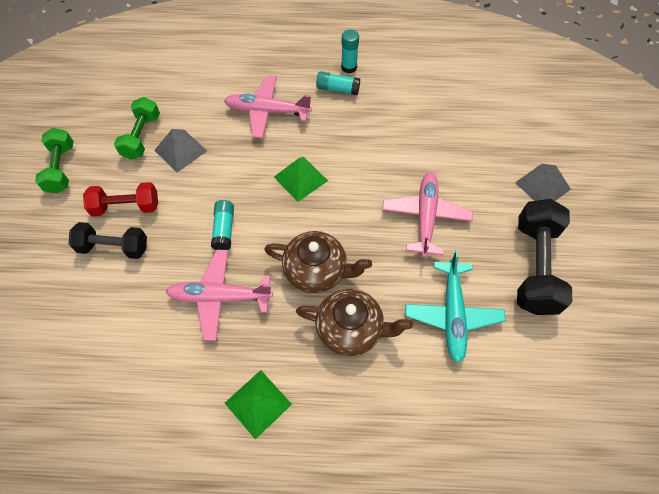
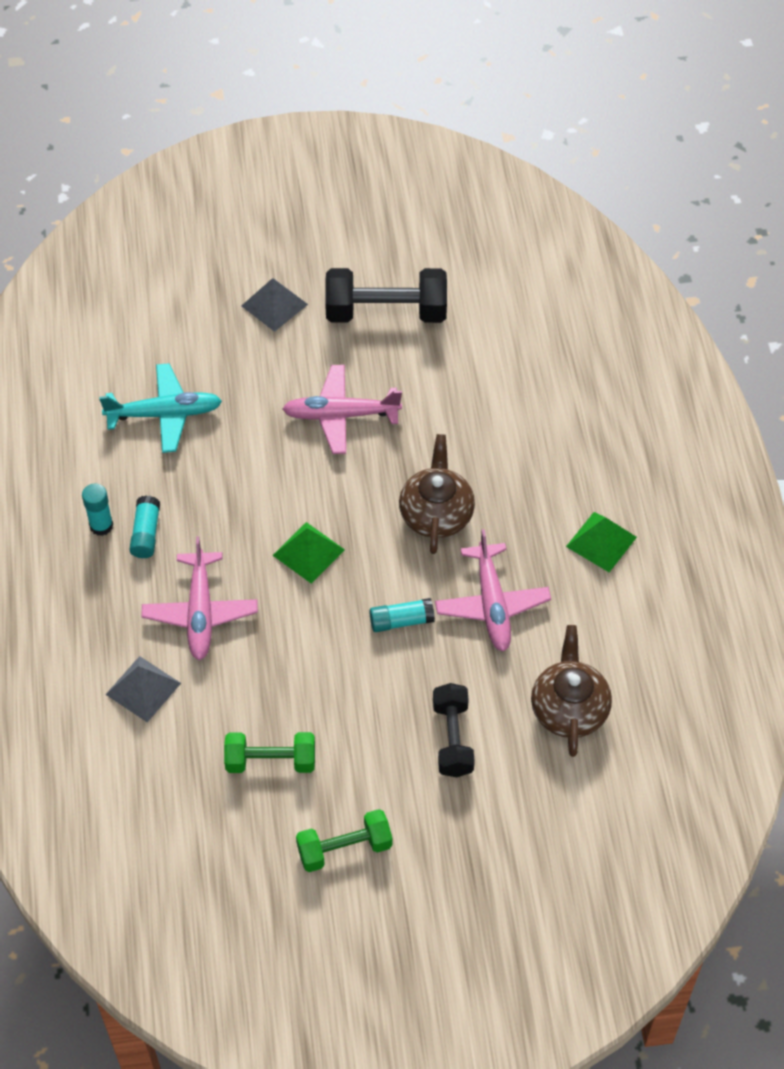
camera: 100 degrees left, 5 degrees down
red dumbbell [83,182,158,216] -> none
grey pyramid [154,129,207,172] -> grey pyramid moved to [105,656,181,722]
brown teapot [296,288,413,356] -> brown teapot moved to [531,625,612,757]
turquoise plane [405,250,506,363] -> turquoise plane moved to [99,363,222,453]

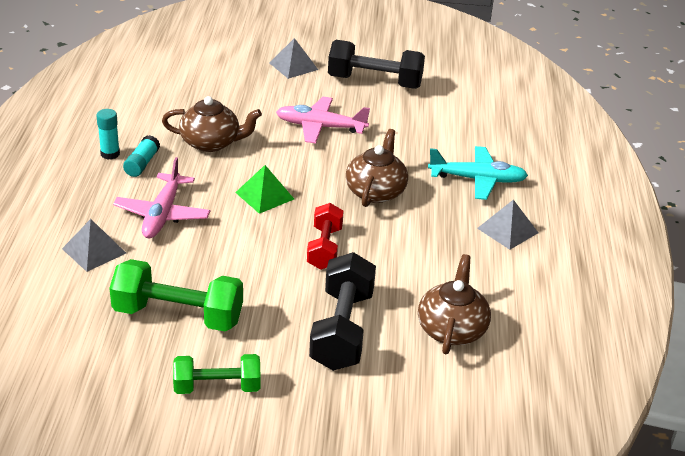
camera: 10 degrees right, 20 degrees down
turquoise plane [99,363,222,453] -> turquoise plane moved to [428,146,528,200]
green dumbbell [224,732,315,773] -> green dumbbell [109,259,243,331], size x1.56
turquoise glue stick [369,598,435,632] -> red dumbbell [307,203,344,270]
black dumbbell [433,683,475,777] -> black dumbbell [309,252,376,371], size x1.56
pink plane [435,529,551,652] -> none
green pyramid [566,512,637,572] -> grey pyramid [477,200,538,250]
none -> brown teapot [162,96,262,152]

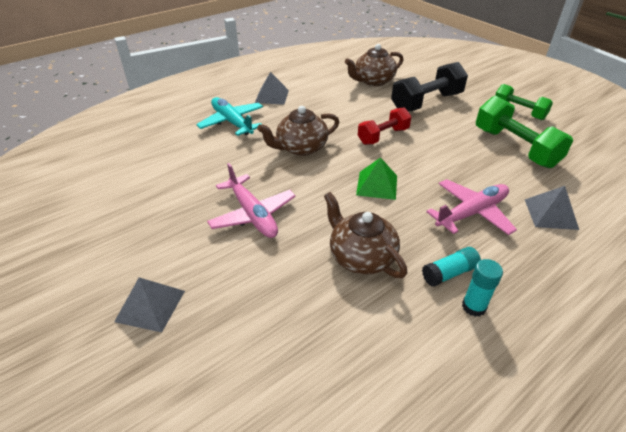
camera: 130 degrees left, 5 degrees up
black dumbbell [328,40,425,89] -> none

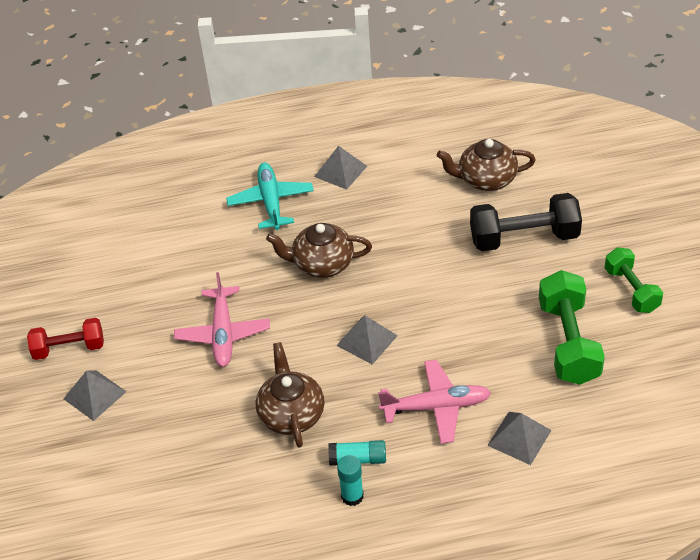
camera: 30 degrees right, 5 degrees up
green pyramid [356,157,397,200] -> grey pyramid [336,315,398,365]
red dumbbell [358,107,411,145] -> red dumbbell moved to [27,318,104,360]

